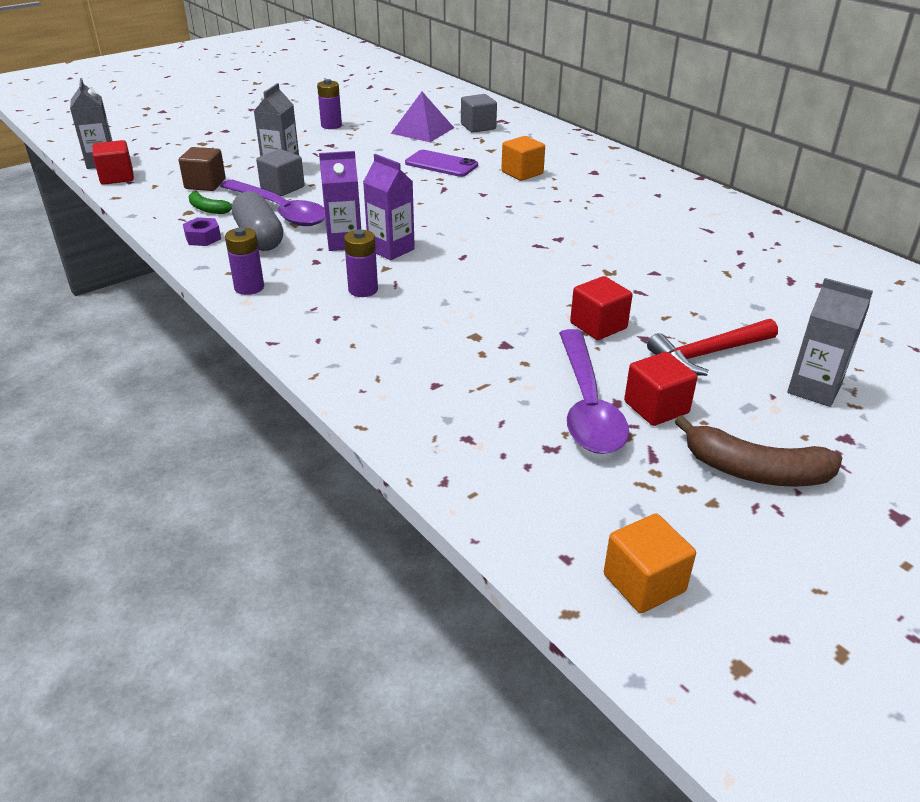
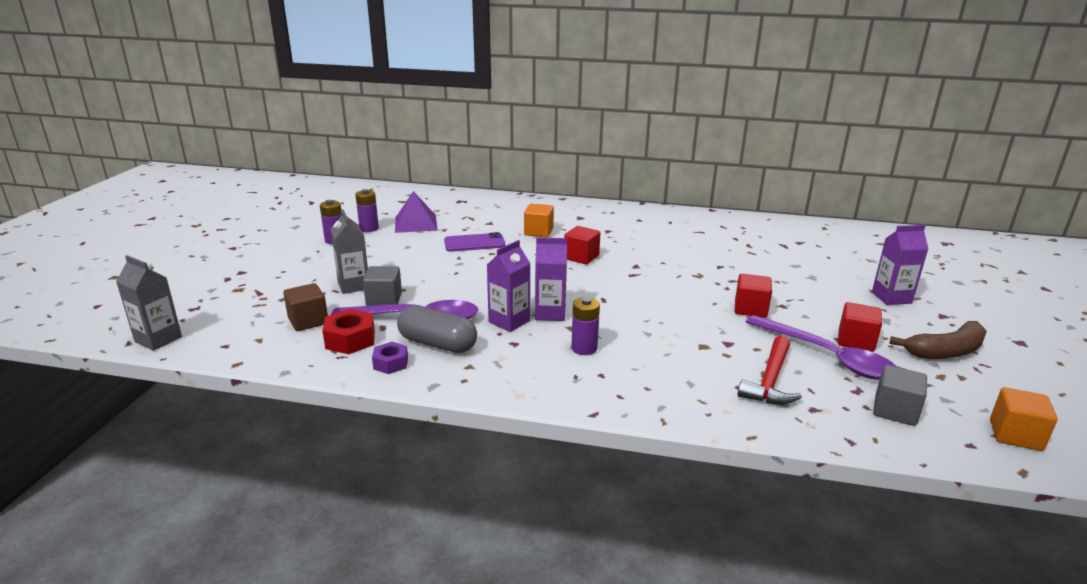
camera: 40 degrees left, 10 degrees down
red cube [93,140,134,185] -> red cube moved to [564,226,600,264]
green banana [189,190,232,214] -> red nut [322,309,375,354]
purple battery [225,227,264,295] -> purple battery moved to [355,189,379,232]
grey cube [461,94,497,133] -> grey cube moved to [873,365,927,426]
red hammer [647,319,778,376] -> red hammer moved to [738,336,802,405]
grey carton [787,278,873,407] -> purple carton [872,225,928,305]

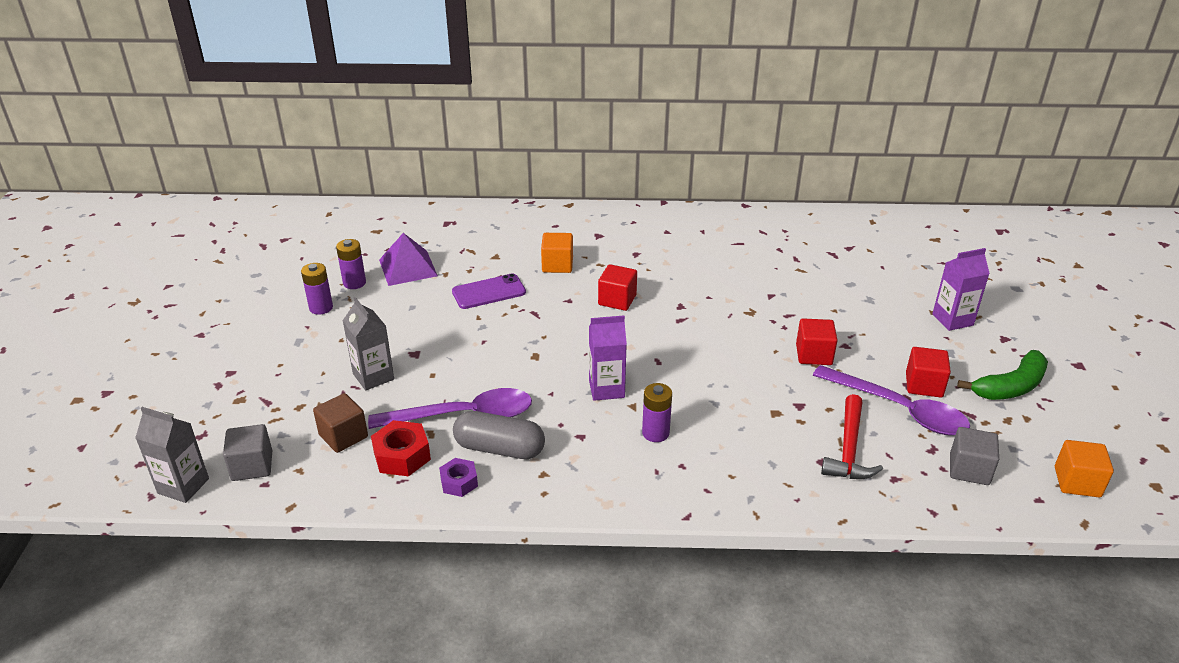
camera: 10 degrees left, 10 degrees up
grey cube [363,266,402,306] -> grey cube moved to [223,424,272,481]
purple carton [487,240,530,332] -> none
brown banana [890,321,987,359] -> green banana [957,350,1048,400]

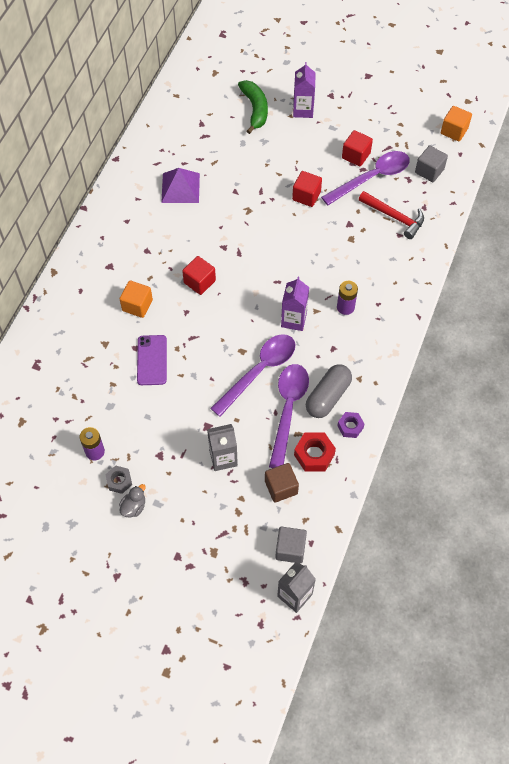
camera: 70 degrees left, 25 degrees up
purple battery [301,263,333,315] -> grey nut [105,466,132,494]
purple pyramid [379,233,438,286] -> purple pyramid moved to [161,168,200,203]
green banana [957,350,1048,400] -> green banana moved to [238,80,268,134]
none -> grey duck [119,484,145,517]
none -> purple spoon [210,334,295,417]

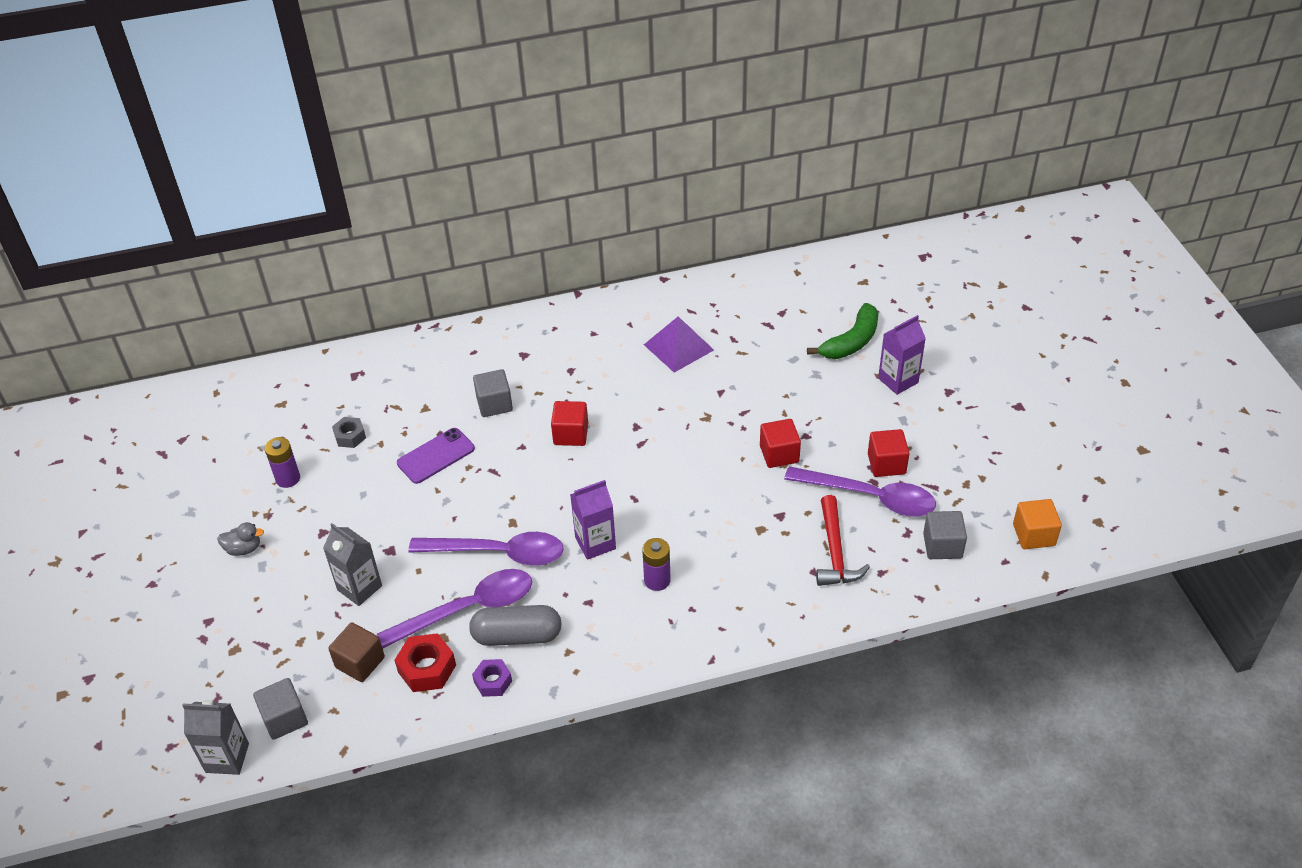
camera: 55 degrees right, 15 degrees down
grey nut [105,466,132,494] -> grey nut moved to [332,417,366,448]
orange cube [120,280,153,318] -> grey cube [473,369,513,417]

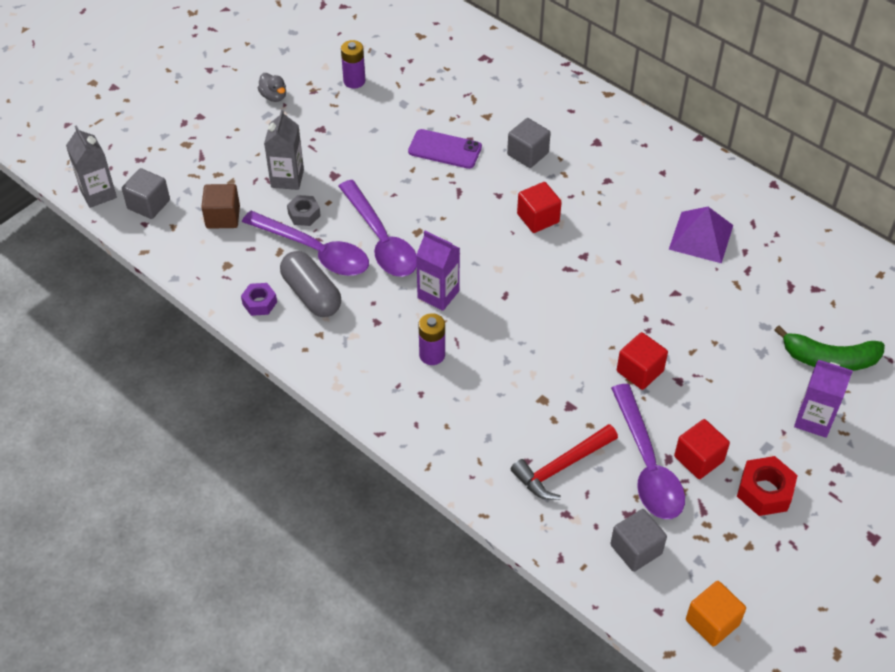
camera: 55 degrees right, 5 degrees up
grey nut [332,417,366,448] -> grey nut moved to [287,195,321,226]
red nut [394,633,456,692] -> red nut moved to [737,456,798,516]

